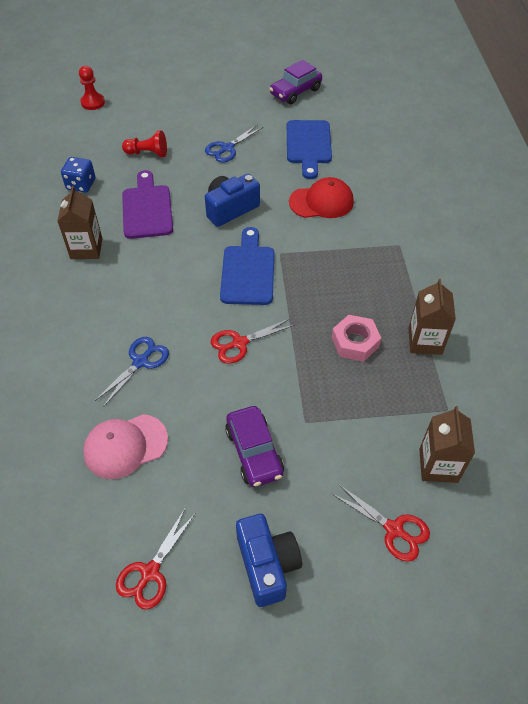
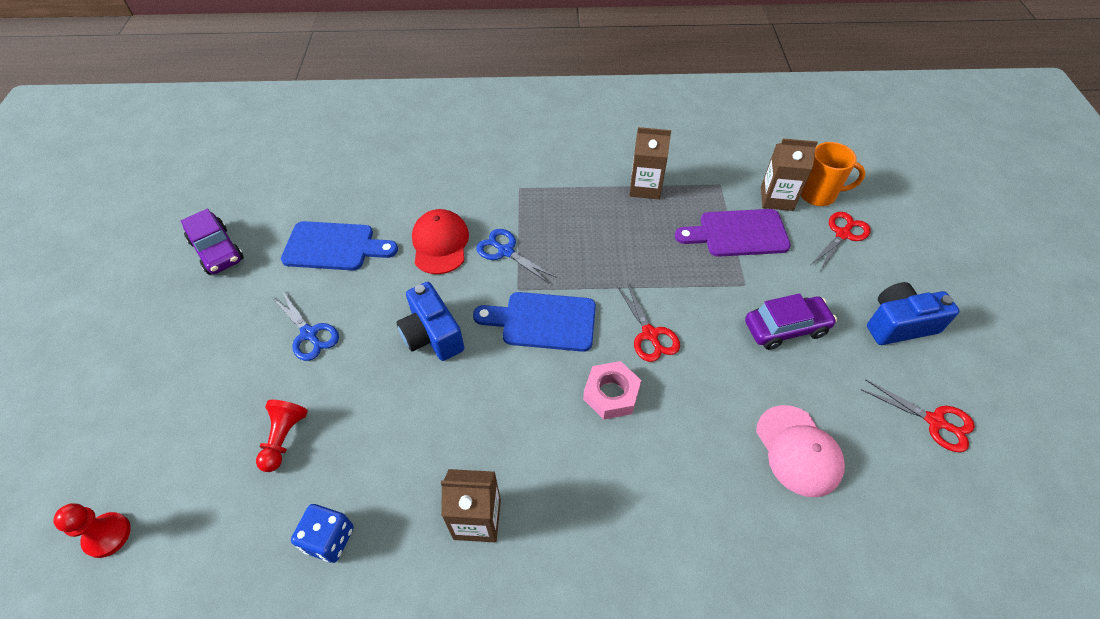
camera: 85 degrees left, 0 degrees up
blue scissors [95,337,169,407] -> blue scissors moved to [476,229,557,284]
purple cutting board [122,170,173,239] -> purple cutting board moved to [675,209,791,257]
pink nut [332,315,381,362] -> pink nut moved to [583,361,641,420]
none -> orange mug [801,142,866,206]

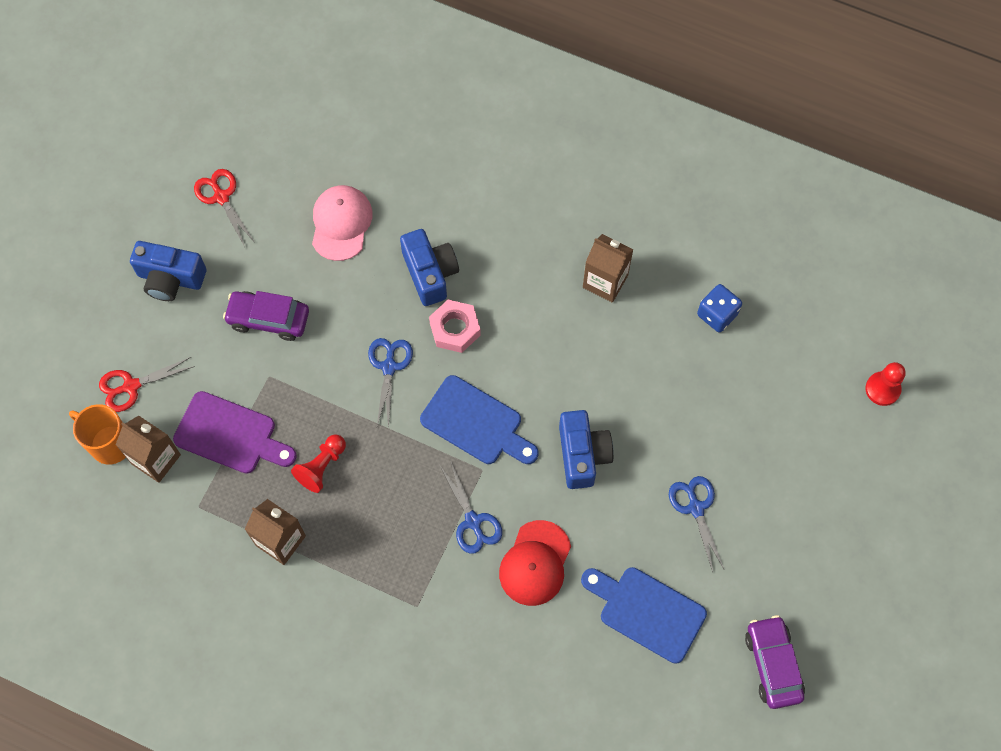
camera: 155 degrees left, 15 degrees up
red pawn [256,400,308,472] -> red pawn moved to [291,434,346,493]
red scissors [617,282,680,362] -> blue scissors [368,338,413,429]
none -> blue camera [400,229,459,306]

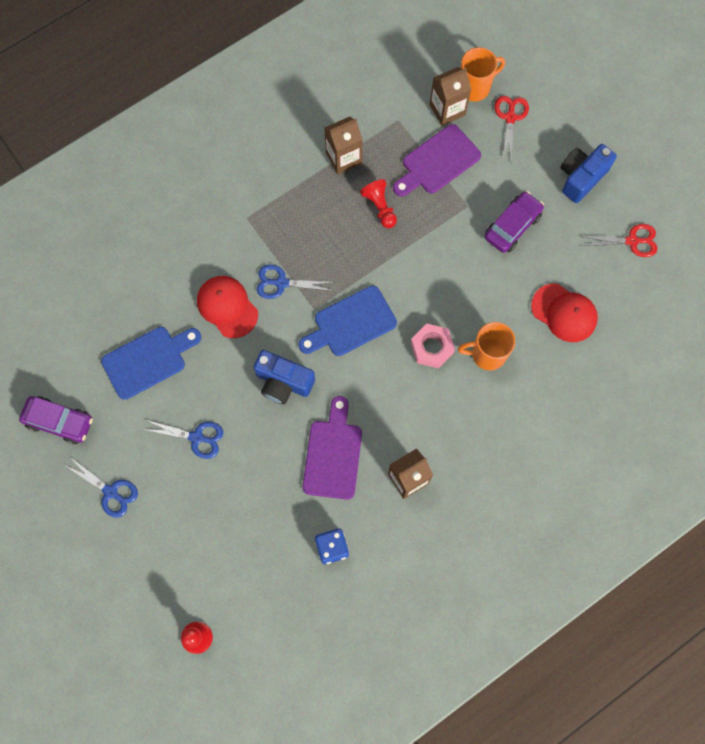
camera: 120 degrees right, 5 degrees up
pink cap [312,185,373,261] -> red cap [531,284,598,342]
blue scissors [368,338,413,429] -> blue scissors moved to [66,457,138,518]
blue camera [400,229,459,306] -> orange mug [458,322,515,371]
none -> purple cutting board [303,396,362,500]

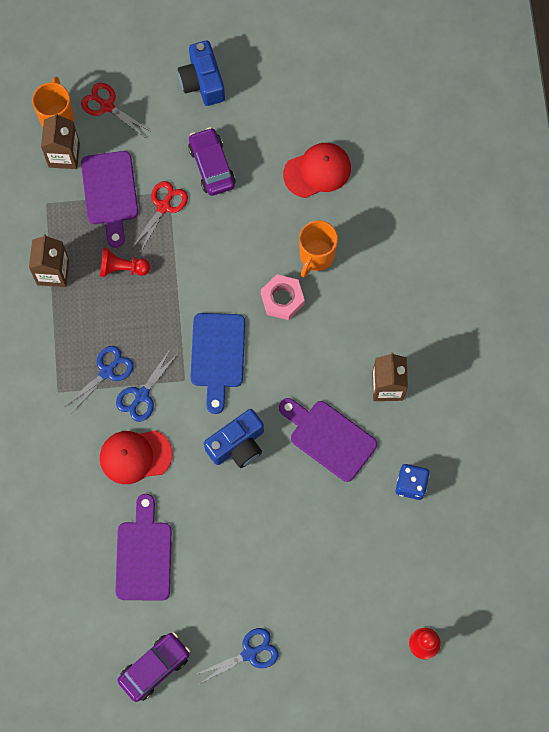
camera: 60 degrees left, 0 degrees up
blue cutting board [101,327,201,400] -> purple cutting board [115,494,172,601]
blue scissors [142,420,223,459] -> blue scissors moved to [63,346,134,415]
red scissors [580,224,657,257] -> red scissors moved to [132,181,188,253]

